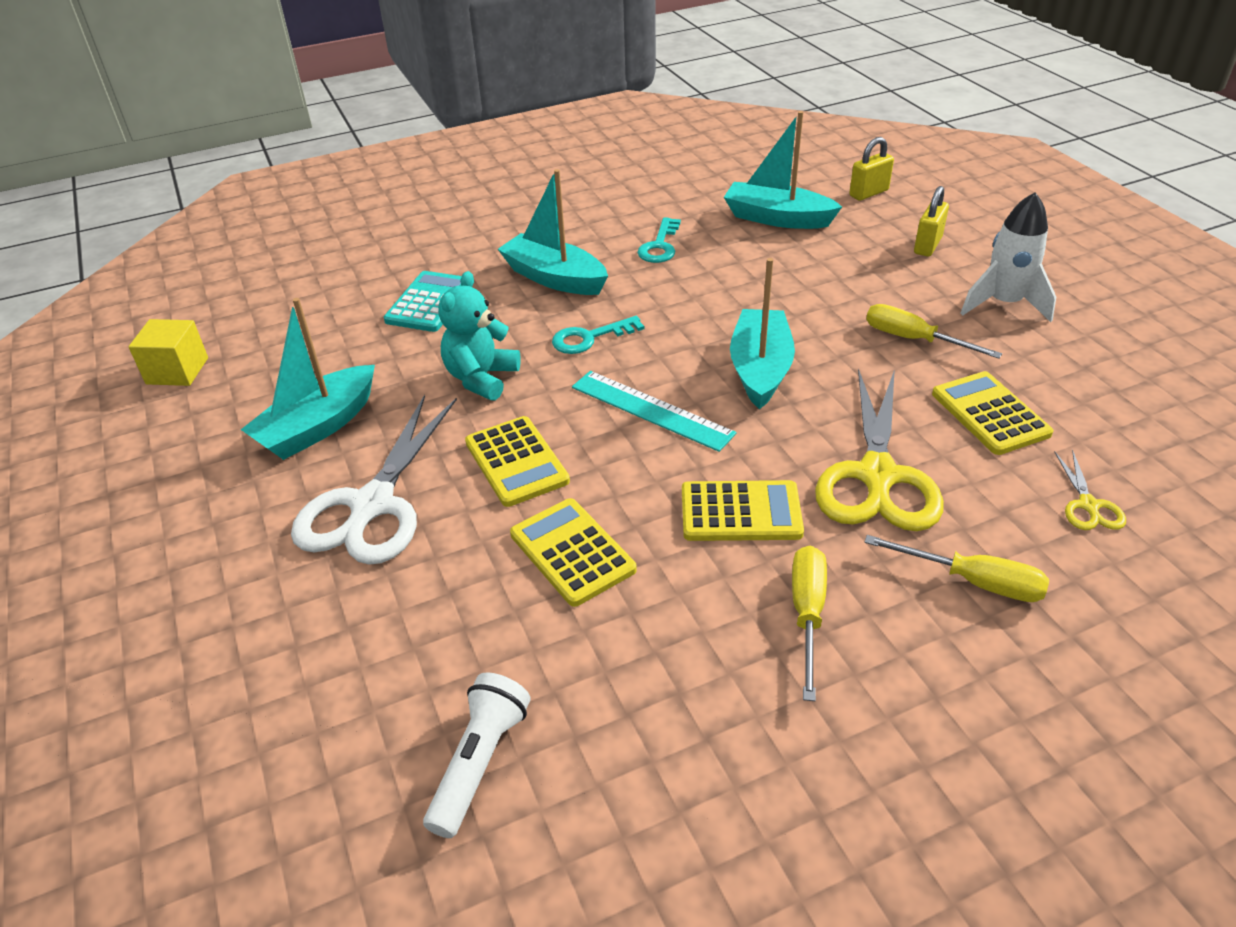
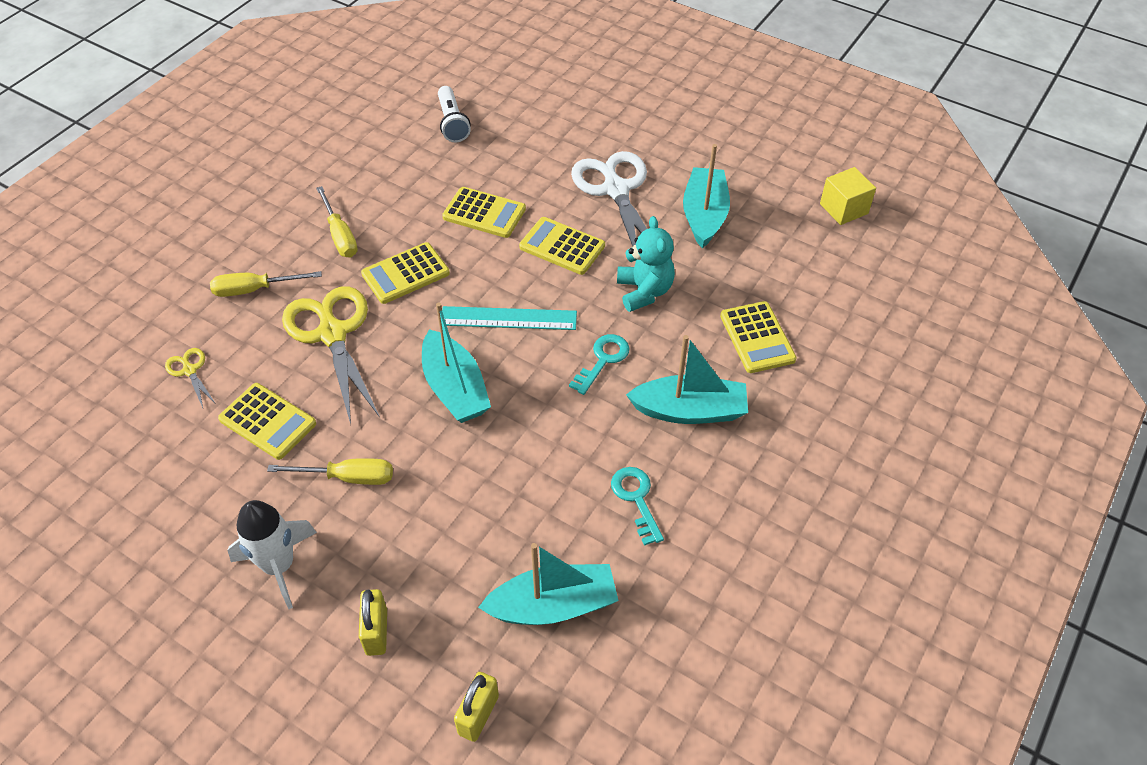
camera: 145 degrees right, 10 degrees up
turquoise calculator [384,271,462,332] -> yellow calculator [720,301,797,373]

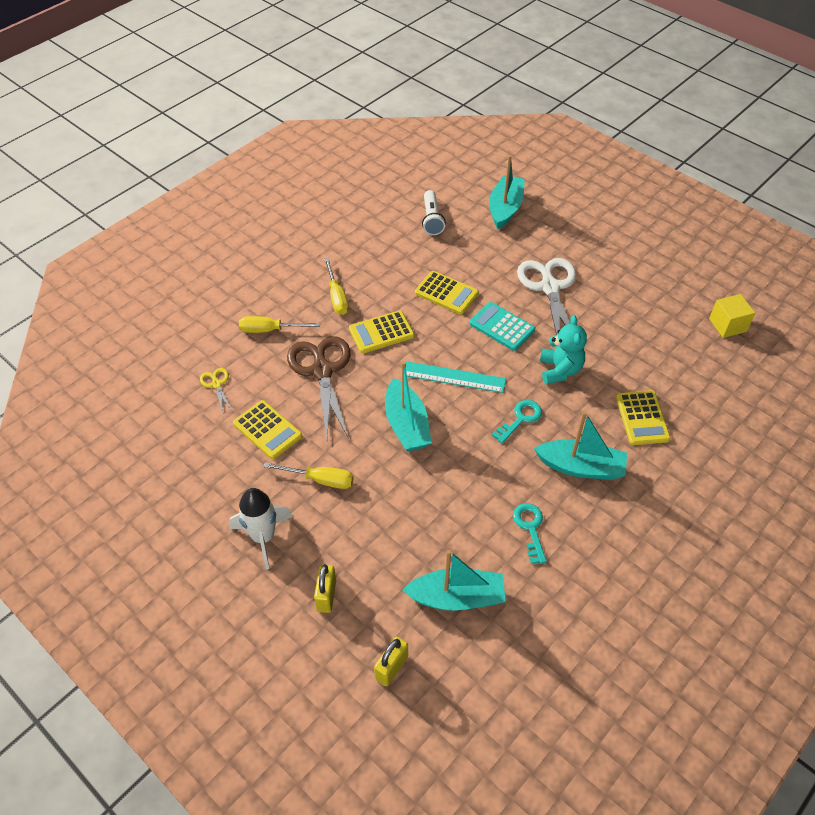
camera: 10 degrees right, 0 degrees up
yellow scissors [282,286,380,424] -> brown scissors [287,336,350,439]
yellow calculator [519,217,605,275] -> turquoise calculator [470,302,535,351]
turquoise boat [683,144,730,248] -> turquoise boat moved to [489,155,525,229]

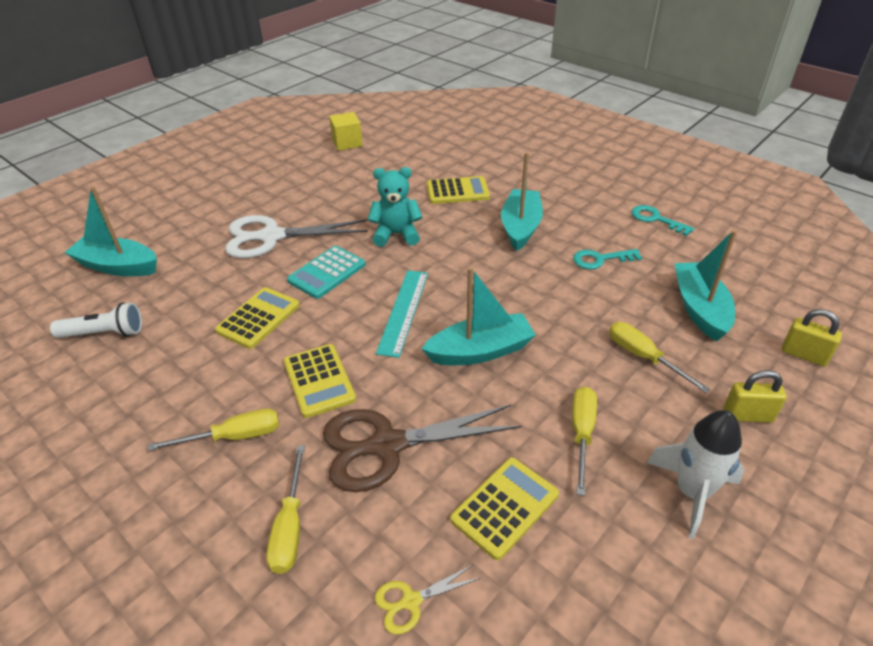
camera: 90 degrees left, 10 degrees down
turquoise key [492,400,542,444] -> turquoise key moved to [631,205,694,236]
none -> yellow screwdriver [609,322,710,393]

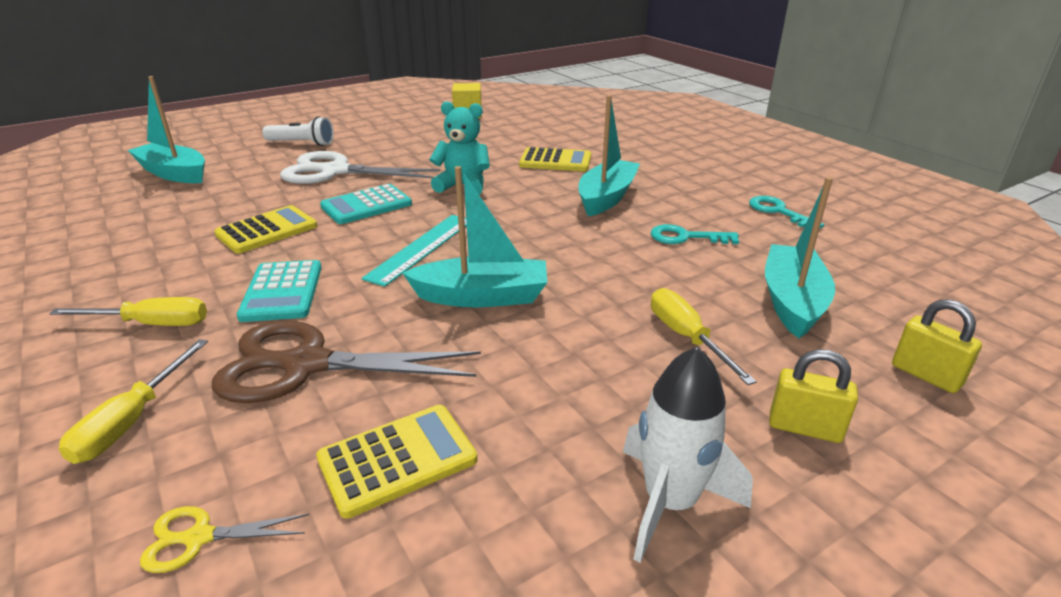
camera: 15 degrees right, 10 degrees down
white flashlight [50,302,142,338] -> white flashlight moved to [262,116,334,146]
yellow calculator [284,344,356,418] -> turquoise calculator [237,260,322,322]
yellow screwdriver [572,386,597,496] -> none

